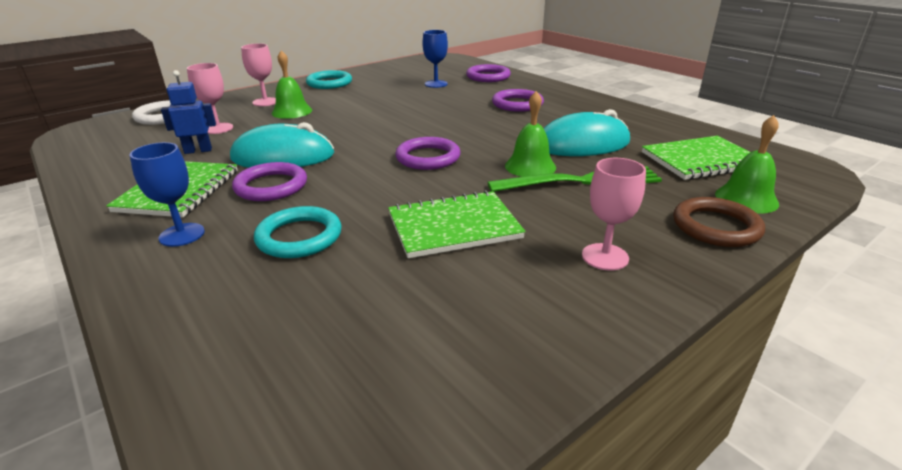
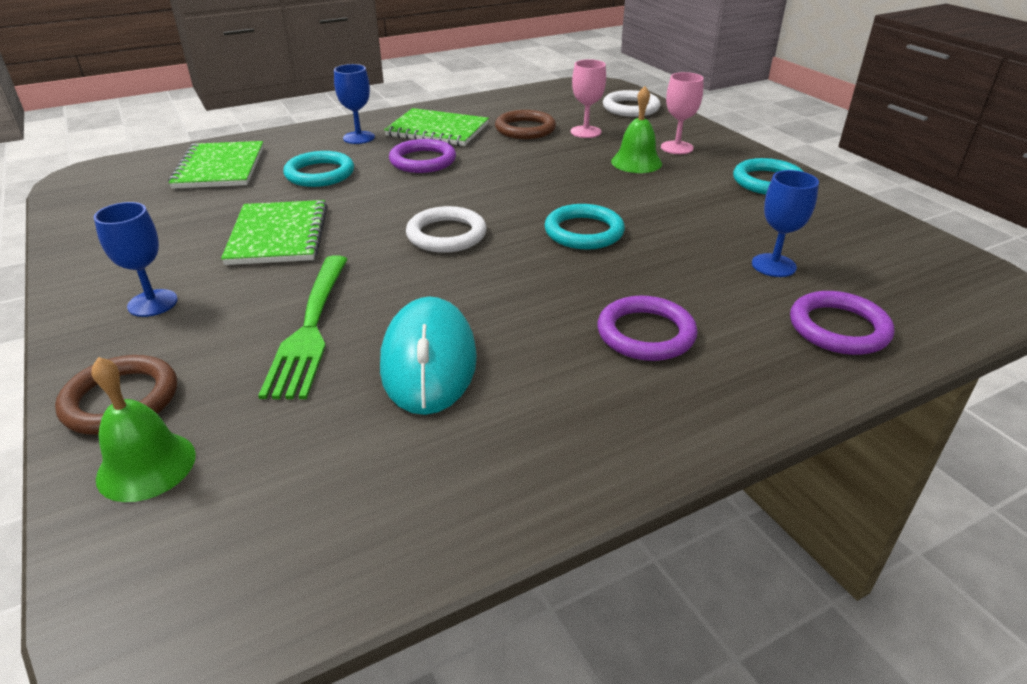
camera: 100 degrees right, 5 degrees up
blue robot [161,70,216,154] -> brown ring [495,110,556,139]
turquoise mouse [230,122,334,168] -> none
purple ring [395,137,461,170] -> white ring [406,206,487,253]
green bell [505,91,556,177] -> none
pink goblet [582,158,646,271] -> blue goblet [94,202,178,317]
green notebook [642,136,751,180] -> green notebook moved to [169,141,264,189]
none -> turquoise ring [544,204,625,249]

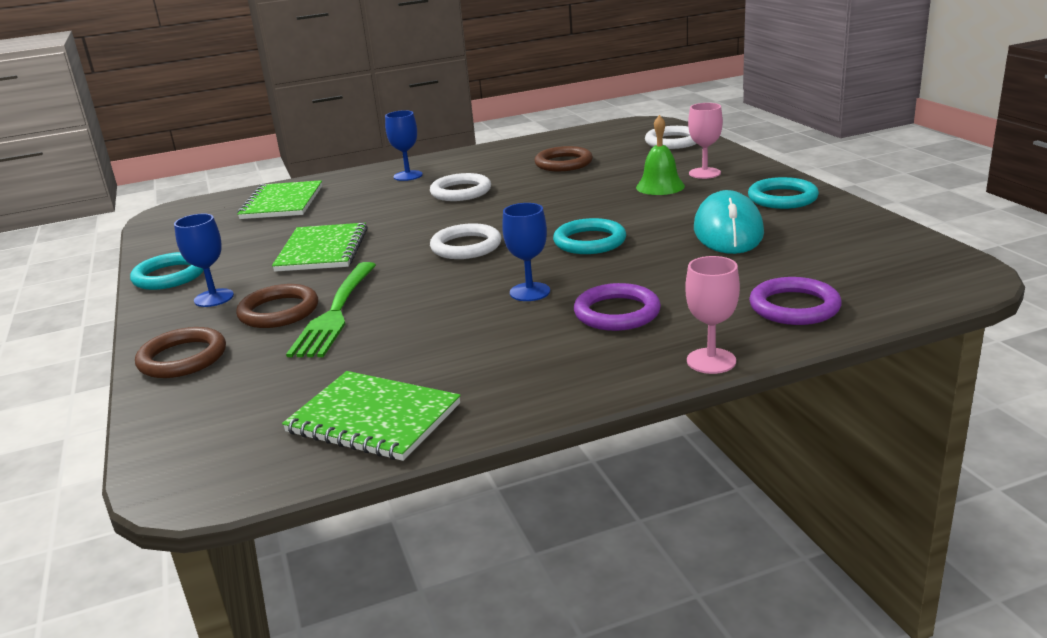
camera: 10 degrees right, 10 degrees down
green bell [92,357,196,502] -> none
turquoise ring [283,151,354,187] -> turquoise ring moved to [130,252,204,290]
turquoise mouse [380,297,477,415] -> turquoise mouse moved to [694,190,764,254]
green notebook [384,108,489,146] -> green notebook moved to [282,371,461,461]
purple ring [389,139,456,173] -> white ring [430,173,491,201]
pink goblet [570,59,606,138] -> pink goblet moved to [685,256,740,374]
blue goblet [752,170,819,277] -> blue goblet moved to [502,203,550,301]
none -> brown ring [236,284,318,328]

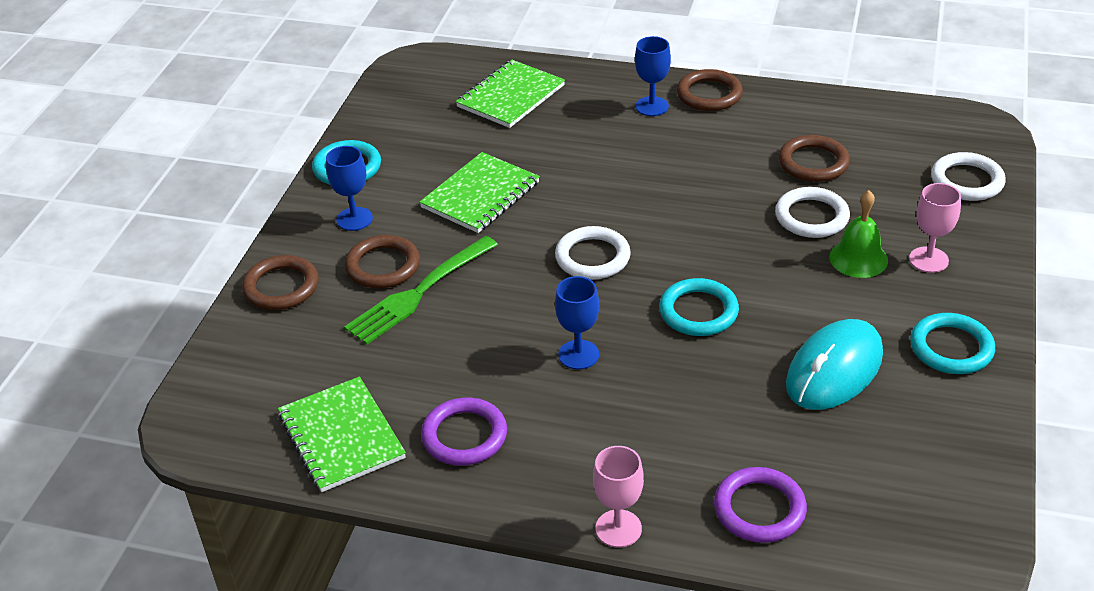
camera: 35 degrees right, 15 degrees up
white ring [430,173,491,201] -> white ring moved to [775,187,850,238]
purple ring [574,283,661,331] -> purple ring moved to [421,398,507,465]
none -> brown ring [677,69,743,111]

